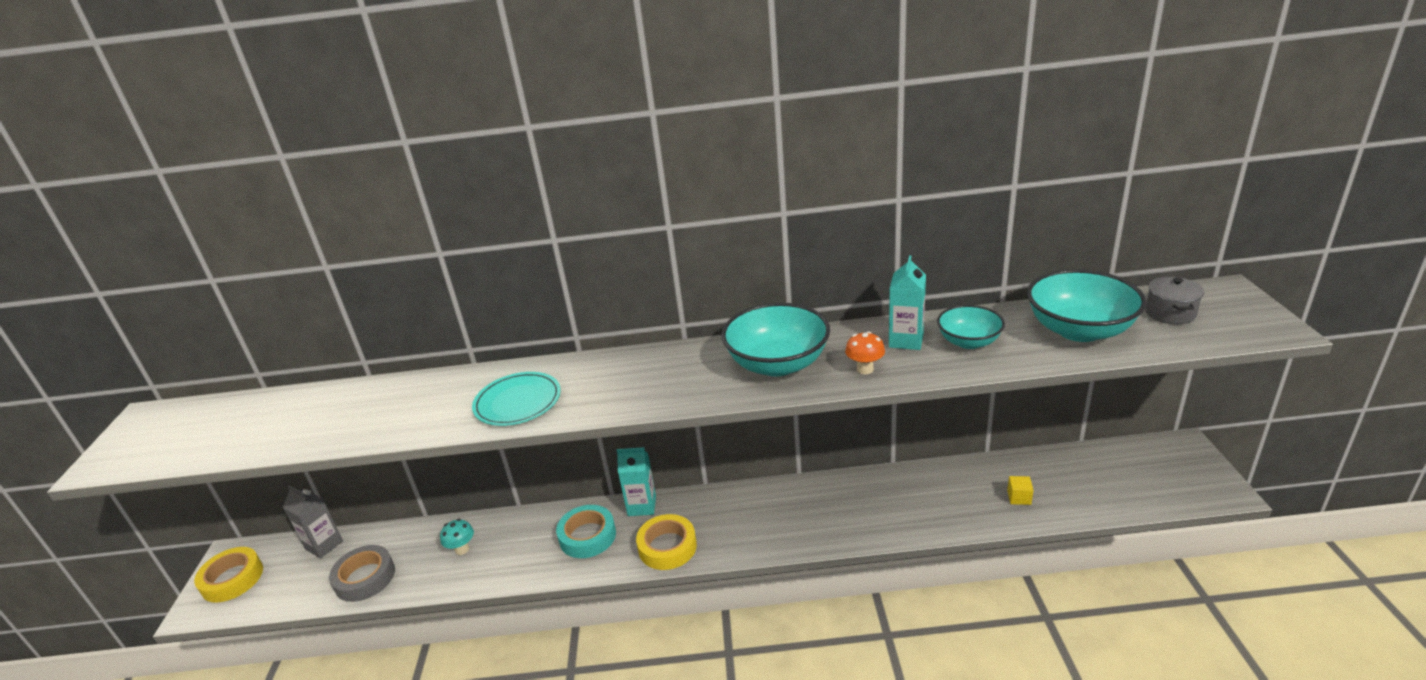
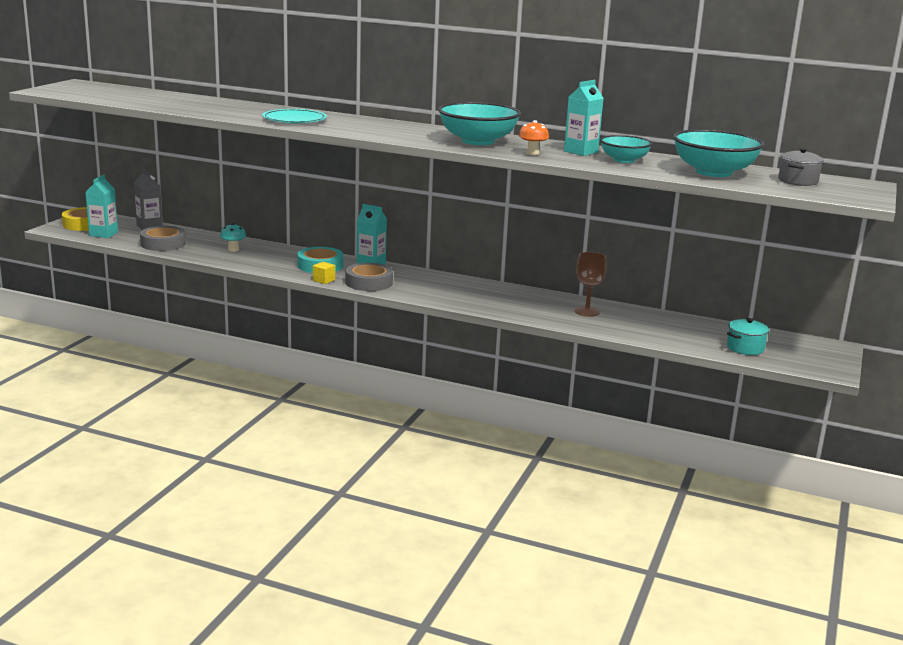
camera: 20 degrees right, 10 degrees down
yellow tape [636,514,697,570] -> grey tape [346,263,393,291]
yellow cube [1007,476,1033,505] -> yellow cube moved to [313,262,335,284]
none -> turquoise carton [85,175,118,238]
none -> brown goblet [575,252,607,317]
none -> turquoise pot [727,318,769,355]

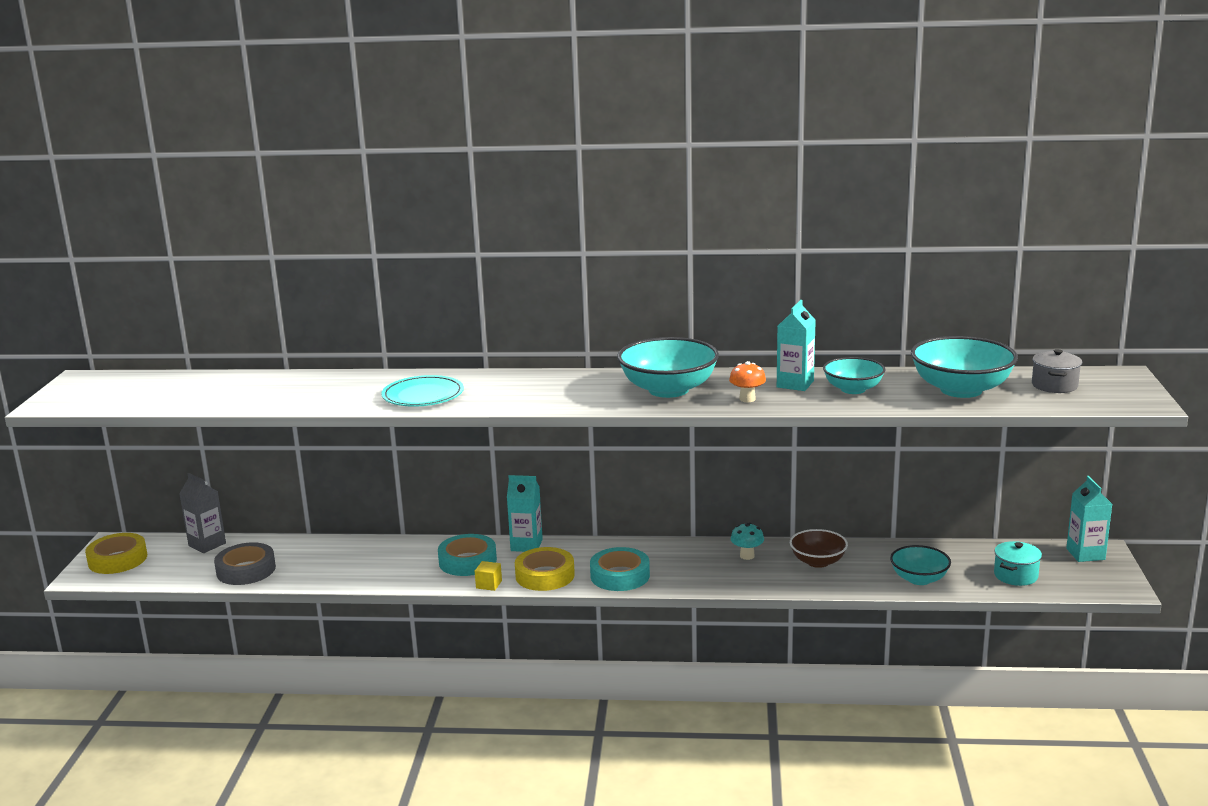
camera: 15 degrees left, 0 degrees up
turquoise carton [85,175,118,238] -> turquoise carton moved to [1066,476,1112,562]
turquoise mushroom [220,223,246,252] -> turquoise mushroom moved to [731,522,764,560]
grey tape [346,263,393,291] -> yellow tape [515,547,575,591]
brown goblet [575,252,607,317] -> brown bowl [790,529,848,568]
none -> turquoise tape [590,547,650,591]
none -> turquoise bowl [890,545,951,585]

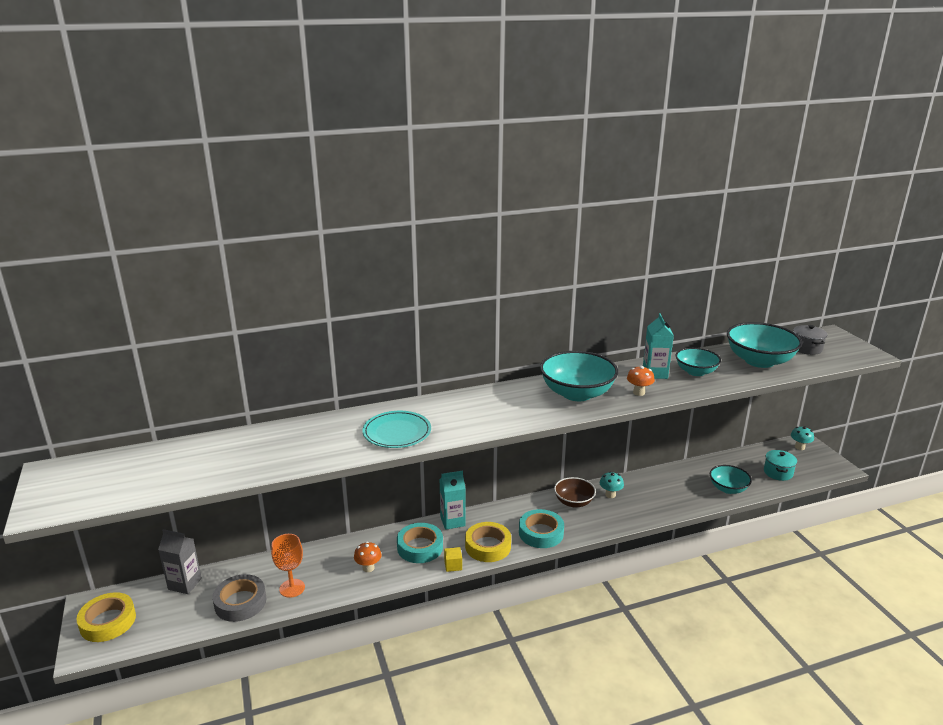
camera: 25 degrees left, 5 degrees up
brown bowl [790,529,848,568] -> brown bowl moved to [554,477,596,507]
turquoise carton [1066,476,1112,562] -> turquoise mushroom [791,426,814,450]
none -> orange goblet [271,534,305,598]
none -> orange mushroom [354,542,381,572]

